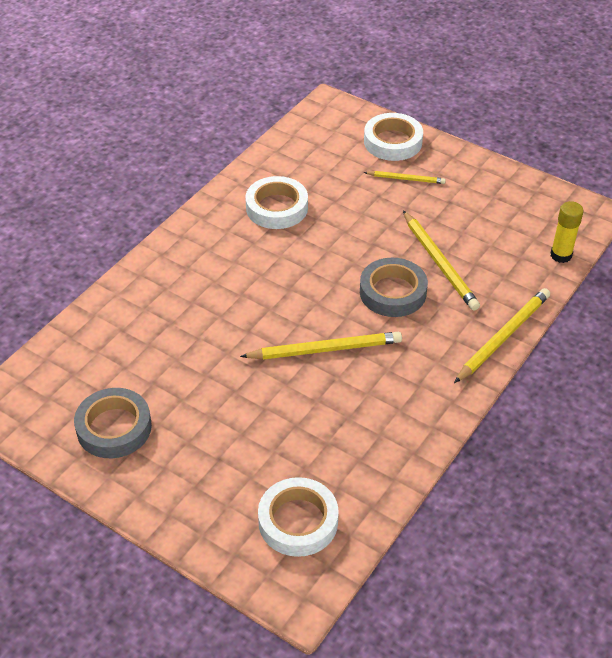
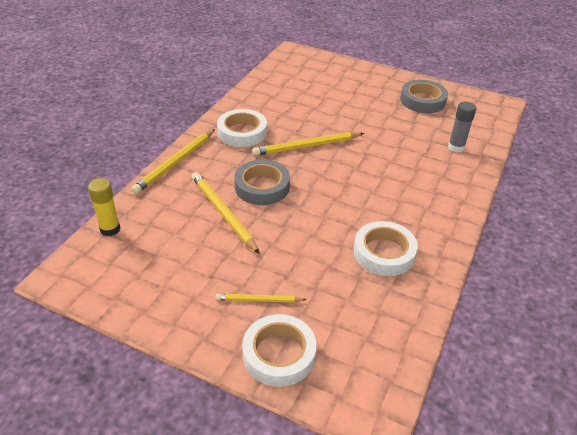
camera: 170 degrees right, 5 degrees down
white tape [258,477,339,557] -> white tape moved to [217,109,267,147]
none -> grey glue stick [448,101,476,152]

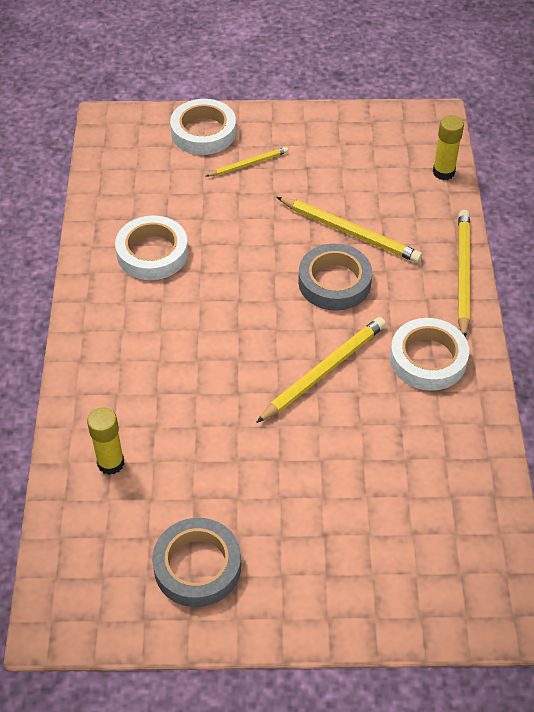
camera: 155 degrees right, 10 degrees up
grey glue stick [448,101,476,152] -> yellow glue stick [87,407,124,475]

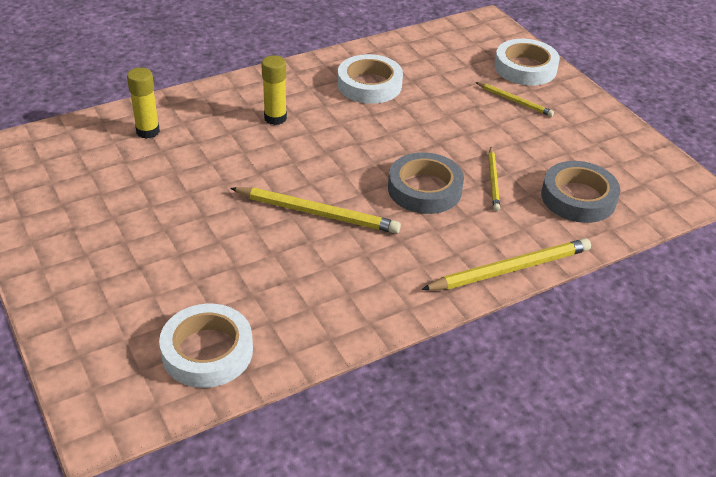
camera: 60 degrees right, 10 degrees down
grey tape [152,518,241,607] -> grey tape moved to [541,161,620,223]
yellow pencil [277,197,422,263] -> yellow pencil [488,147,500,211], size x0.58
white tape [390,318,469,391] -> white tape moved to [159,304,253,388]
yellow glue stick [433,115,464,180] -> yellow glue stick moved to [261,55,287,125]

